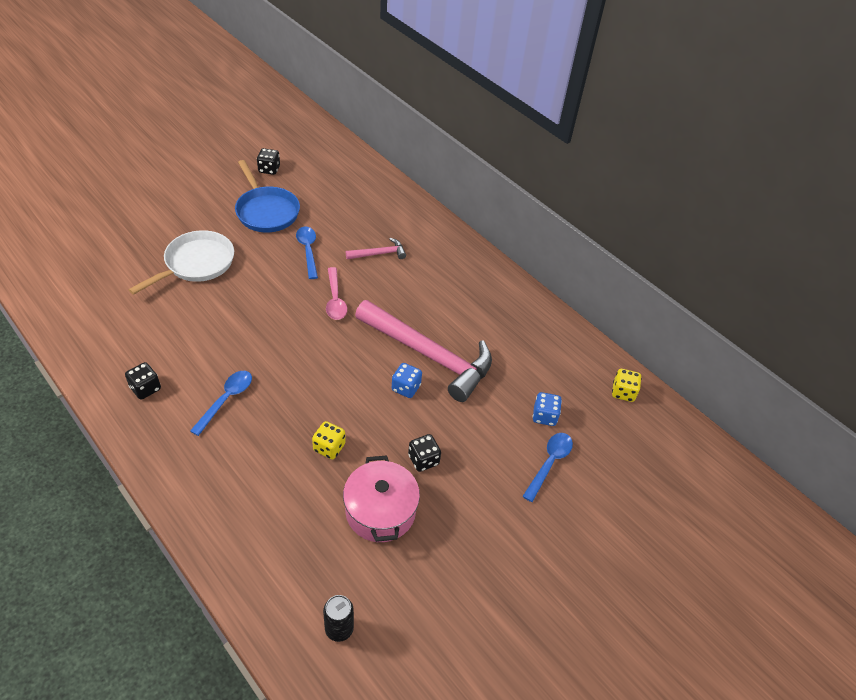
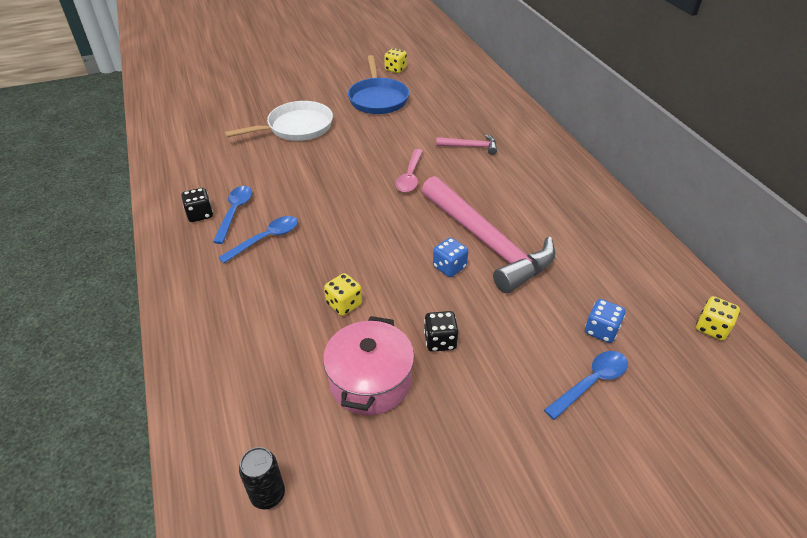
camera: 25 degrees right, 5 degrees down
black dice [257,148,280,175] -> yellow dice [384,48,407,73]
blue spoon [296,227,318,279] -> blue spoon moved to [213,186,252,244]

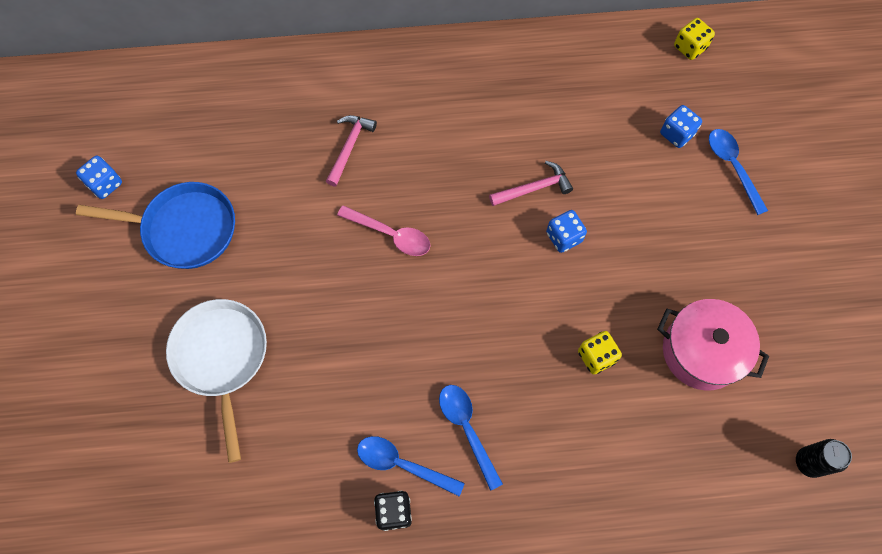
camera: 75 degrees left, 25 degrees up
yellow dice [384,48,407,73] -> blue dice [76,156,122,199]
pink hammer [422,176,555,293] -> pink hammer [489,161,573,206], size x0.44
black dice [424,311,459,352] -> none

